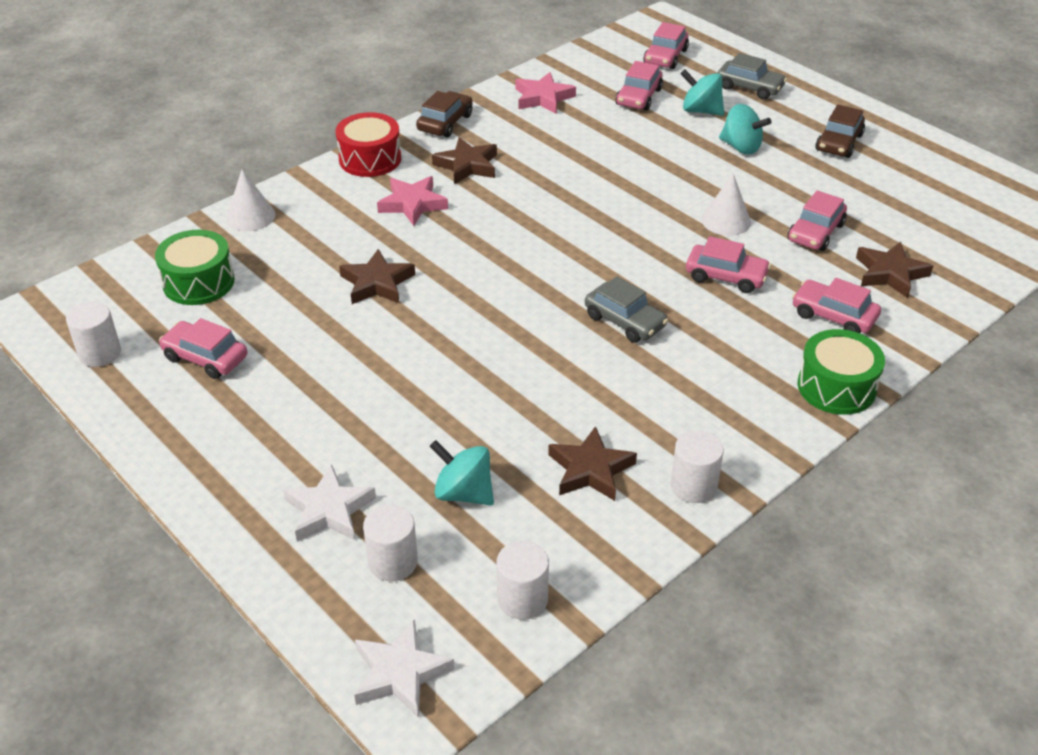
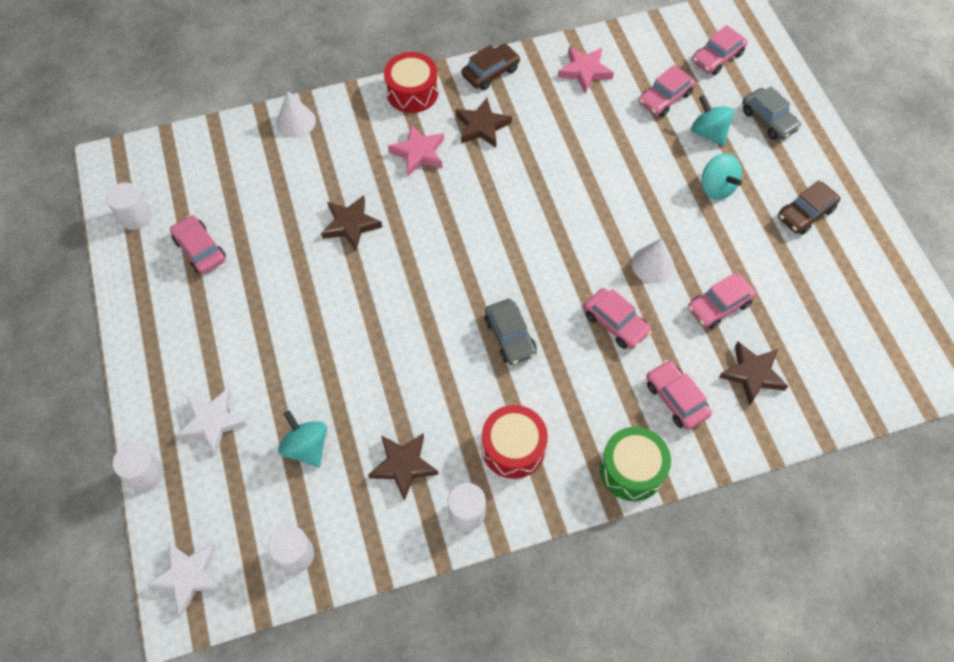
camera: 25 degrees right, 20 degrees up
green drum [155,230,235,305] -> none
white cylinder [363,505,418,581] -> white cylinder moved to [113,443,164,491]
none -> red drum [482,405,548,479]

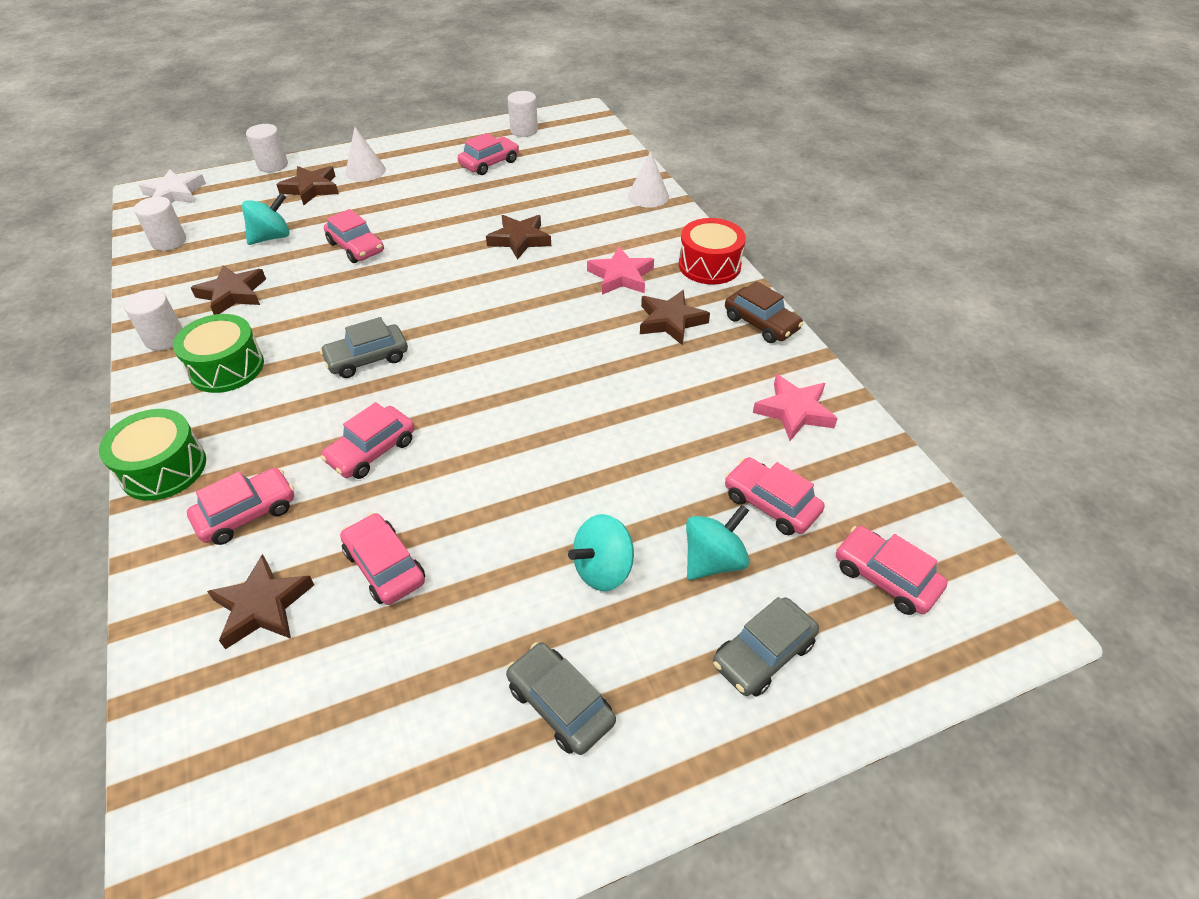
camera: 85 degrees right, 15 degrees down
white star [177,388,248,455] -> brown star [276,166,339,205]
red drum [482,405,548,479] -> green drum [173,314,264,393]
white cone [631,238,674,283] -> white cone moved to [345,127,386,182]
brown car [778,180,840,235] -> grey car [506,642,616,755]
none -> pink car [324,209,384,263]

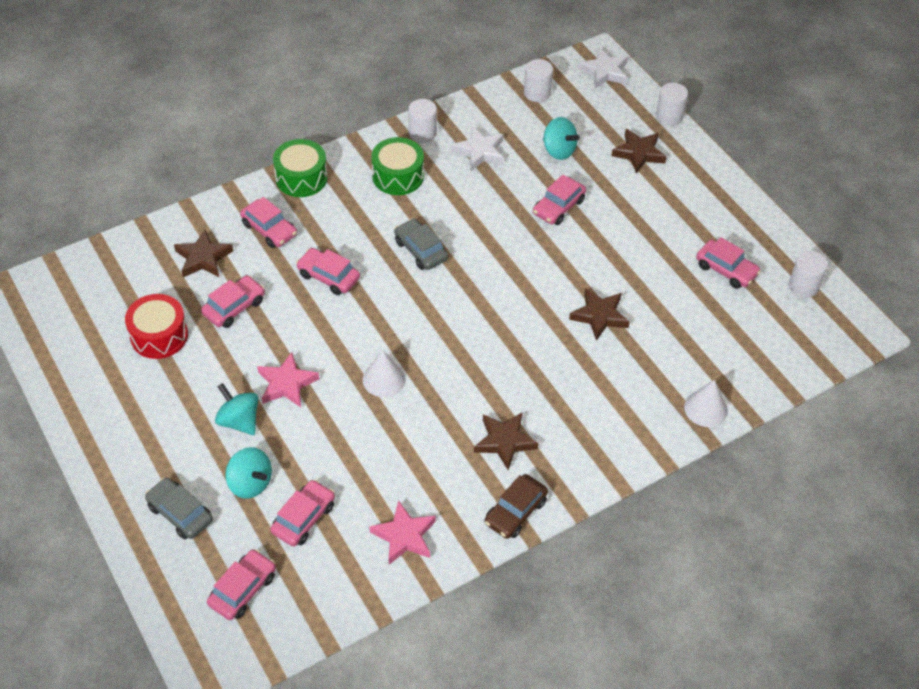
camera: 80 degrees right, 5 degrees up
brown star [191,265,266,315] -> white star [452,126,504,171]
white cone [345,127,386,182] -> white cone moved to [363,350,406,397]
grey car [506,642,616,755] -> none
pink star [587,246,654,295] -> pink star moved to [257,352,319,407]
red drum [679,218,746,285] -> red drum moved to [125,294,188,359]

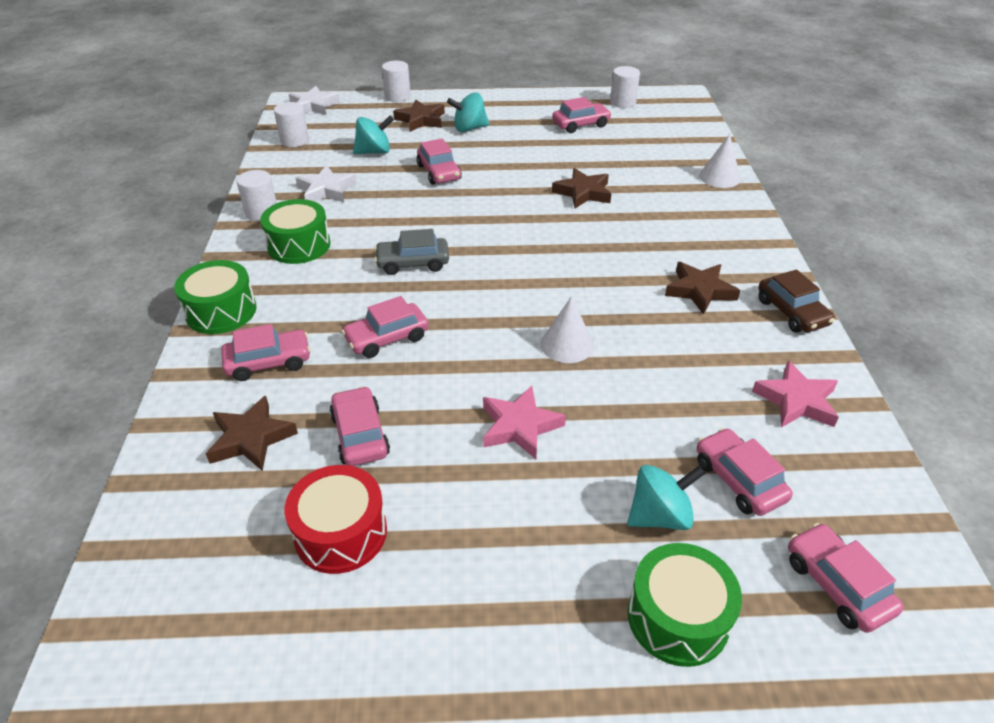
camera: 60 degrees left, 10 degrees down
grey car [145,477,213,539] -> green drum [628,543,742,667]
turquoise spinning top [215,383,258,435] -> turquoise spinning top moved to [447,93,489,132]

